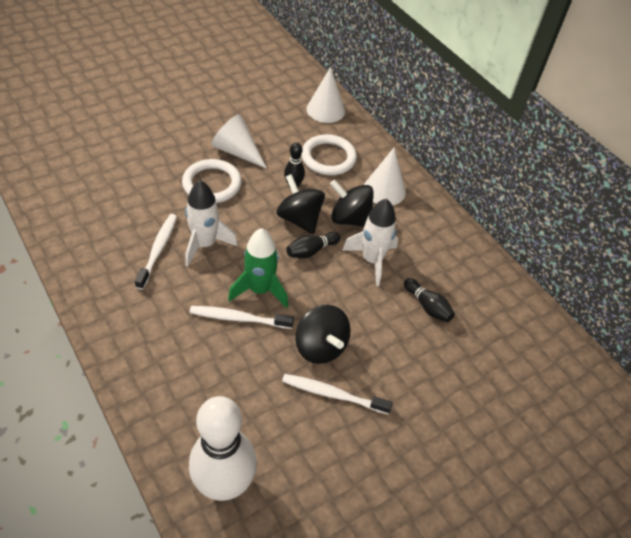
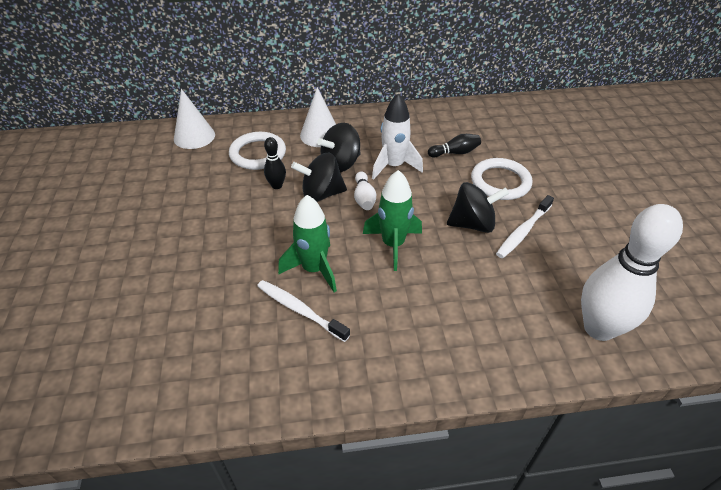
camera: 60 degrees left, 5 degrees down
white ring [182,159,242,203] -> white ring moved to [471,158,532,200]
white rocket [185,181,238,267] -> green rocket [278,195,337,292]
white toothbrush [190,306,294,329] -> none
white cone [211,114,267,169] -> none
black bowling pin [286,232,341,258] -> white bowling pin [354,171,376,210]

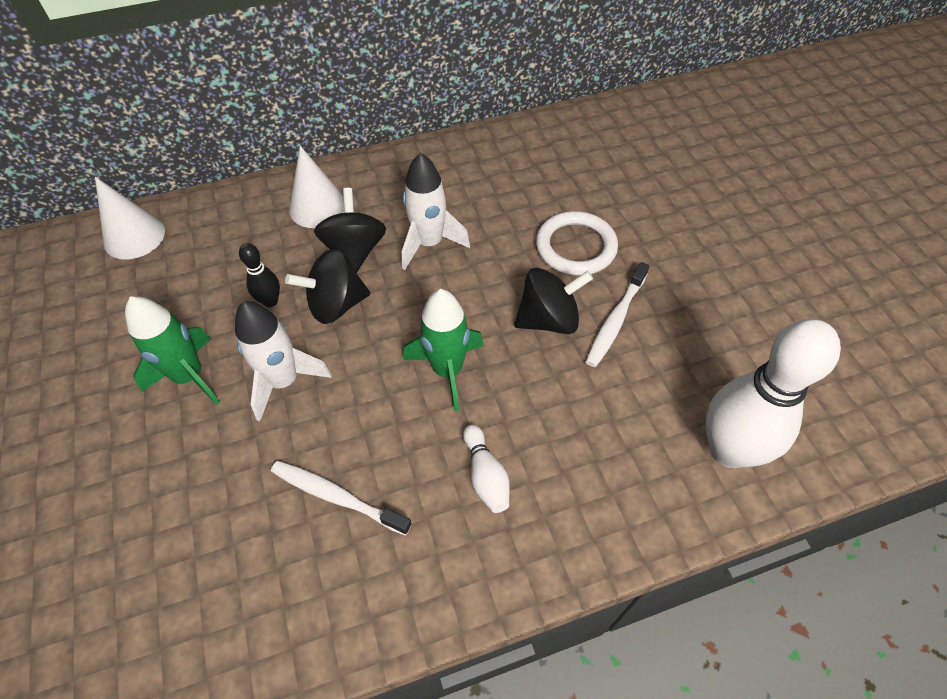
camera: 10 degrees left, 10 degrees up
white ring [229,132,286,170] -> none
green rocket [278,195,337,292] -> green rocket moved to [125,296,220,405]
black spinning top [317,123,361,172] -> black spinning top turned 135 degrees clockwise [314,188,386,273]
white bowling pin [354,171,376,210] -> white bowling pin moved to [463,425,510,513]
black bowling pin [428,134,481,158] -> none
none -> white rocket [235,301,332,421]

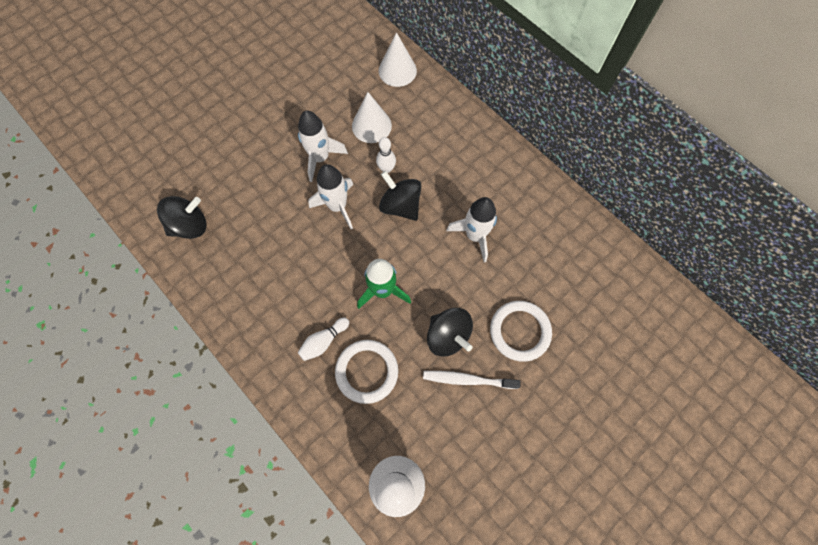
camera: 65 degrees right, 15 degrees up
green rocket [125,296,220,405] -> white rocket [298,111,348,182]
black bowling pin [239,243,280,307] -> white bowling pin [376,137,396,173]
white toothbrush [271,461,412,536] -> none
white cone [289,146,345,228] -> white cone moved to [352,92,392,143]
black spinning top [314,188,386,273] -> black spinning top moved to [157,196,206,239]
none -> white ring [335,340,398,404]

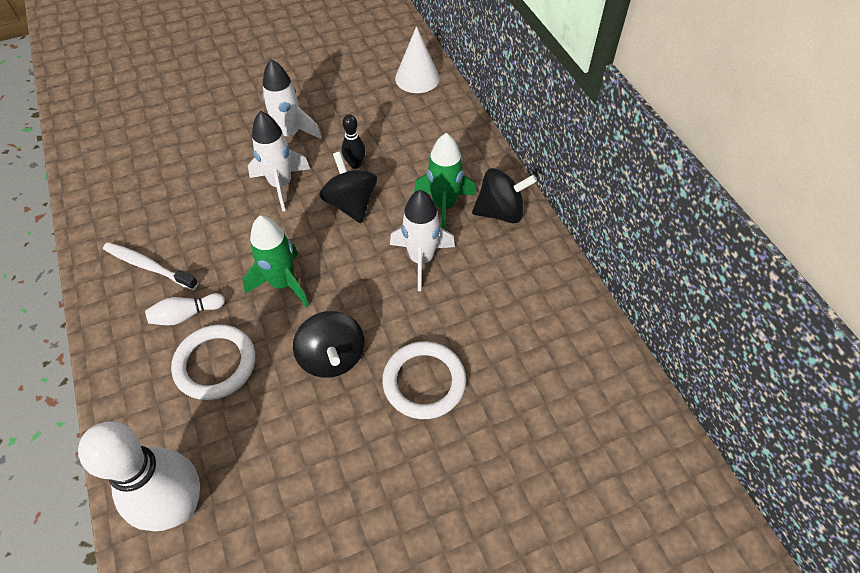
camera: 20 degrees right, 15 degrees down
black spinning top [157,196,206,239] -> black spinning top moved to [472,168,537,223]
white cone [352,92,392,143] -> none
white bowling pin [376,137,396,173] -> black bowling pin [342,114,366,169]
white toothbrush [423,371,521,389] -> white toothbrush moved to [103,242,198,290]
none -> green rocket [414,133,476,230]

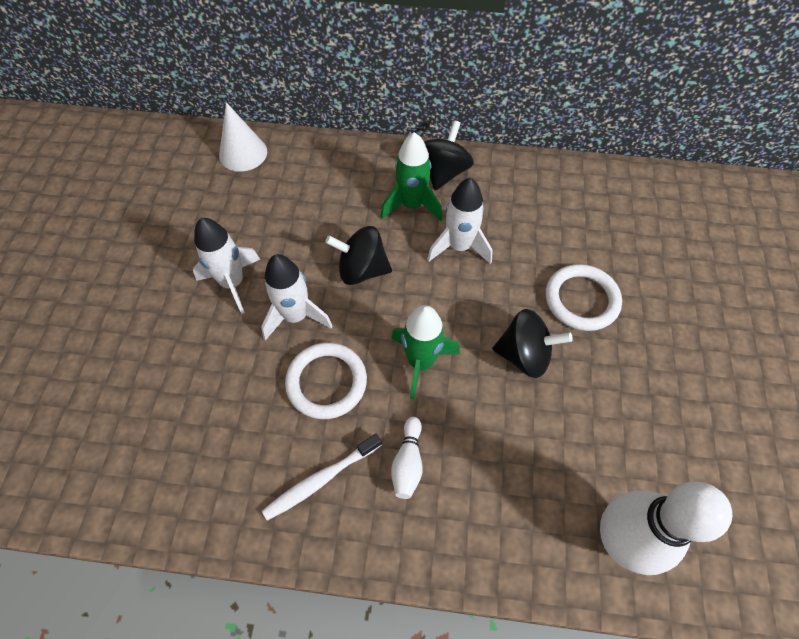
camera: 60 degrees left, 5 degrees up
white ring [171,324,255,400] -> white ring moved to [285,343,367,419]
black bowling pin [342,114,366,169] -> none

